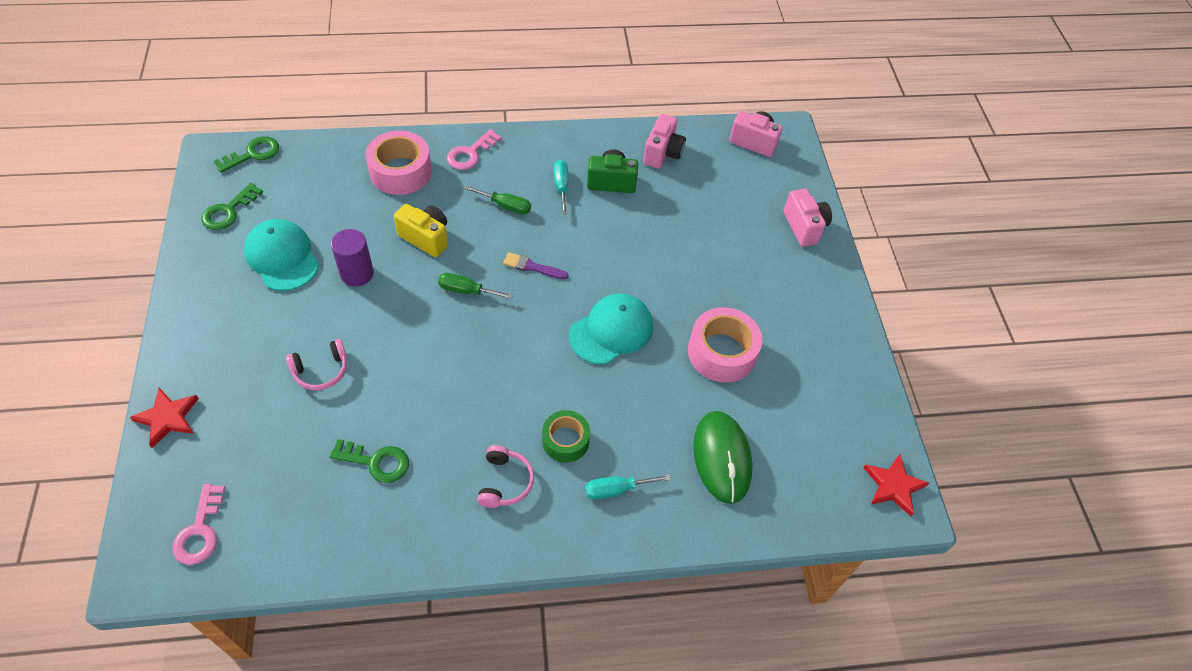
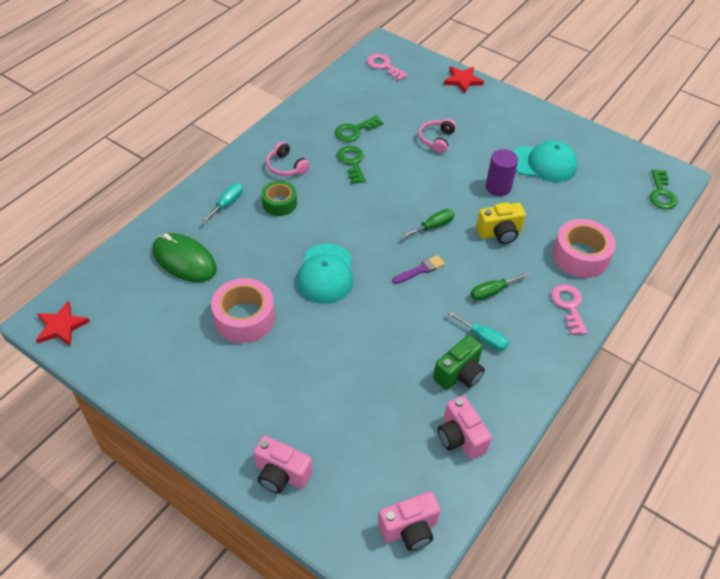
camera: 135 degrees right, 5 degrees down
green key [201,183,263,230] -> green key moved to [337,146,366,184]

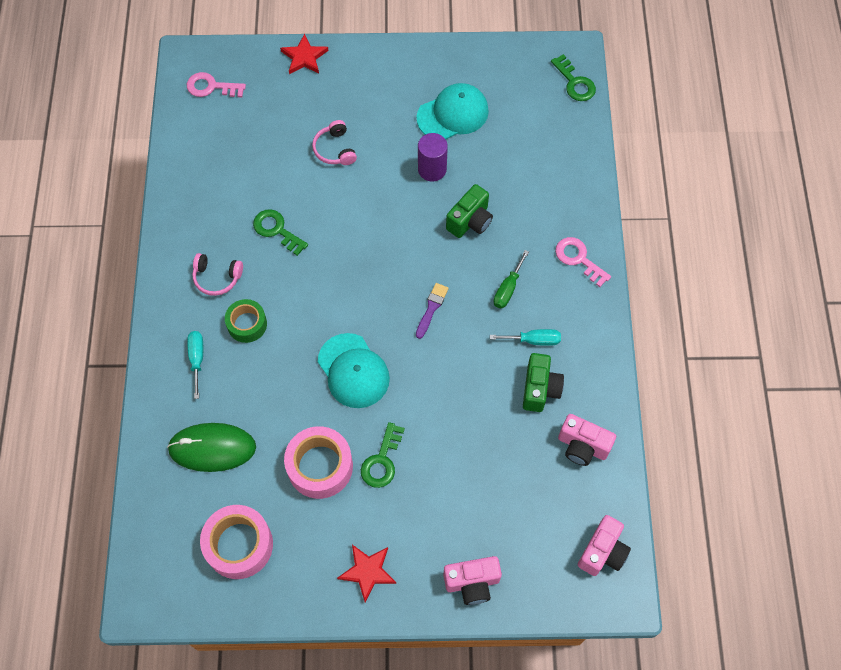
camera: 35 degrees left, 15 degrees up
red star [36,301,90,347] -> red star moved to [337,545,396,602]
green key [335,116,383,142] -> green key moved to [361,422,405,488]
green screwdriver [401,209,455,239] -> none
yellow camera [476,202,526,244] -> green camera [446,184,493,238]
pink tape [552,219,616,278] -> pink tape moved to [200,505,273,579]

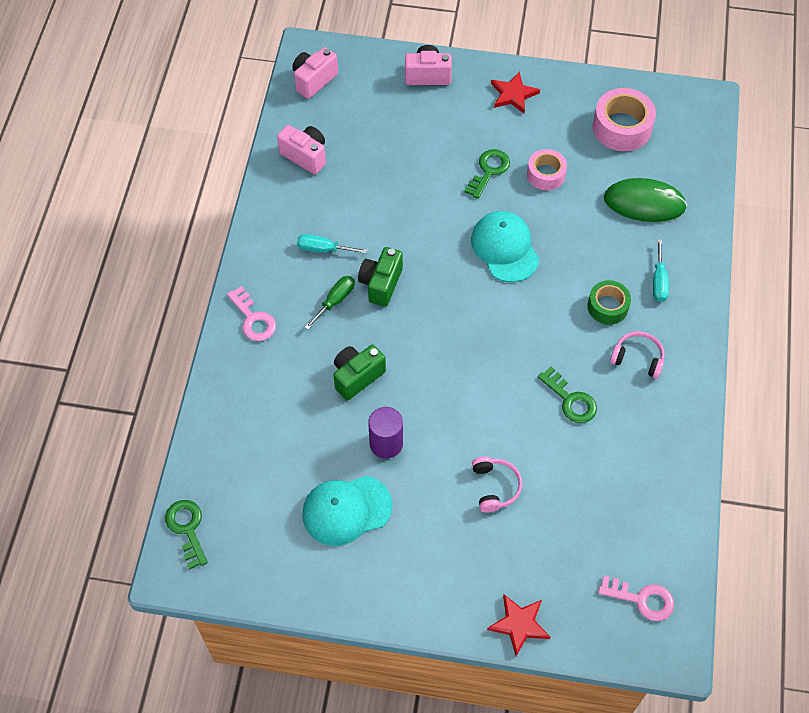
camera: 170 degrees left, 5 degrees down
pink tape [284,426,353,499] -> pink tape [527,149,567,190], size x0.64
purple brush [416,283,449,339] -> none
green camera [523,353,564,412] -> green camera moved to [358,247,403,307]

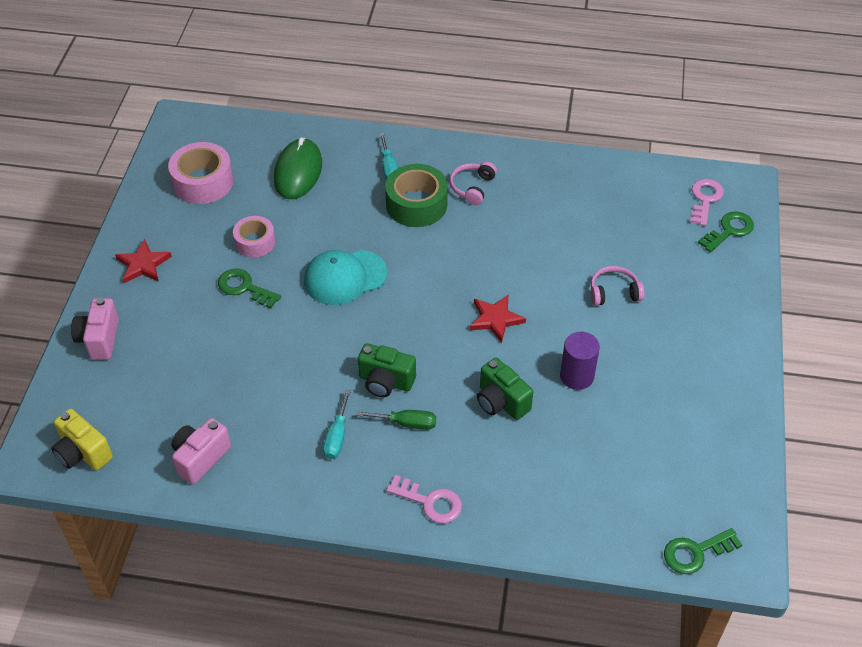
camera: 90 degrees left, 10 degrees down
pink key [227,286,276,341] -> pink key turned 60 degrees clockwise [386,475,462,523]
pink camera [292,47,338,99] -> yellow camera [51,408,113,470]
turquoise cap [302,476,393,546] -> none
green screwdriver [305,276,355,330] -> green screwdriver turned 150 degrees clockwise [356,410,436,430]
red star [487,594,550,656] -> red star moved to [469,295,526,343]
green key [538,367,597,423] -> green key moved to [698,211,754,252]
green tape [587,280,631,325] -> green tape [385,164,448,227], size x1.57
turquoise screwdriver [653,239,669,302] -> turquoise screwdriver turned 75 degrees clockwise [380,133,398,180]

